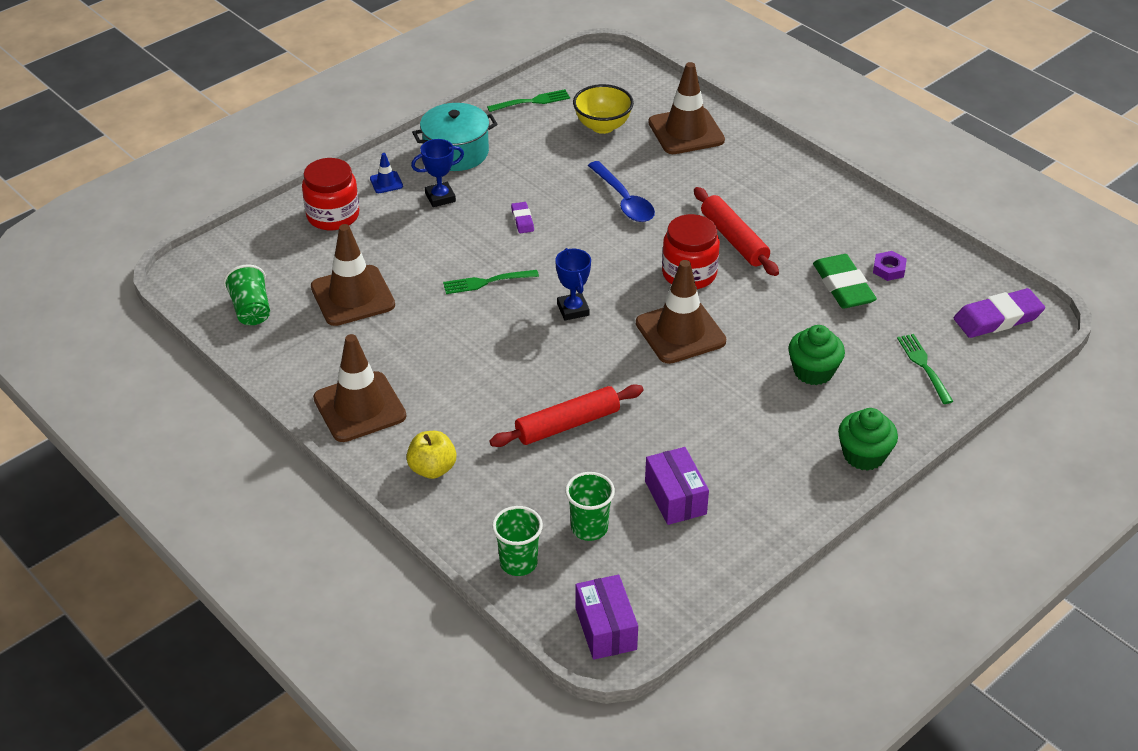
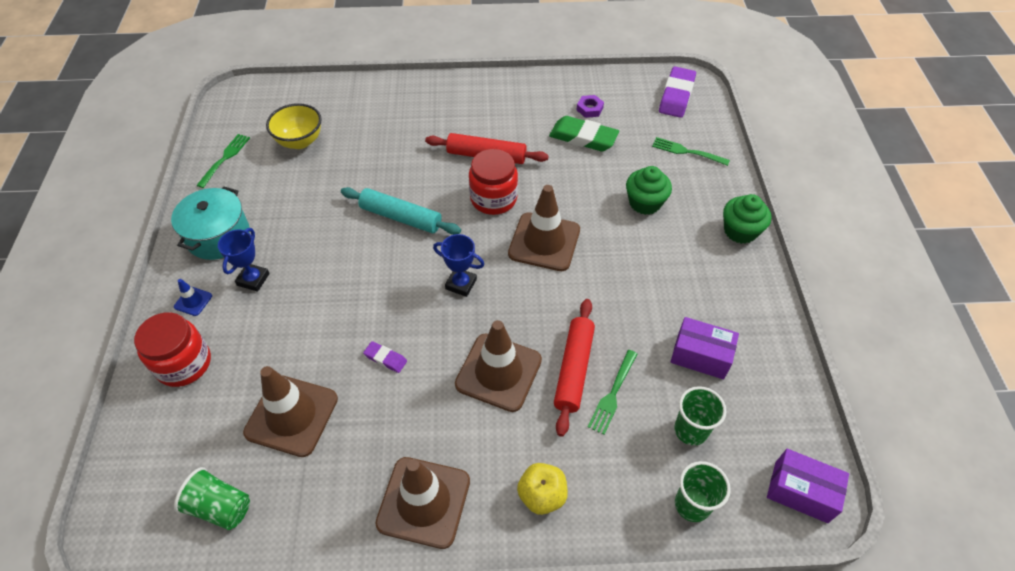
camera: 50 degrees left, 10 degrees up
green fork [443,270,539,294] -> green fork moved to [588,350,637,435]
purple eraser [511,202,534,233] -> purple eraser moved to [363,341,407,373]
blue spoon [588,161,655,222] -> none
brown traffic cone [648,62,725,154] -> brown traffic cone moved to [455,320,542,412]
none -> turquoise rolling pin [341,187,461,235]

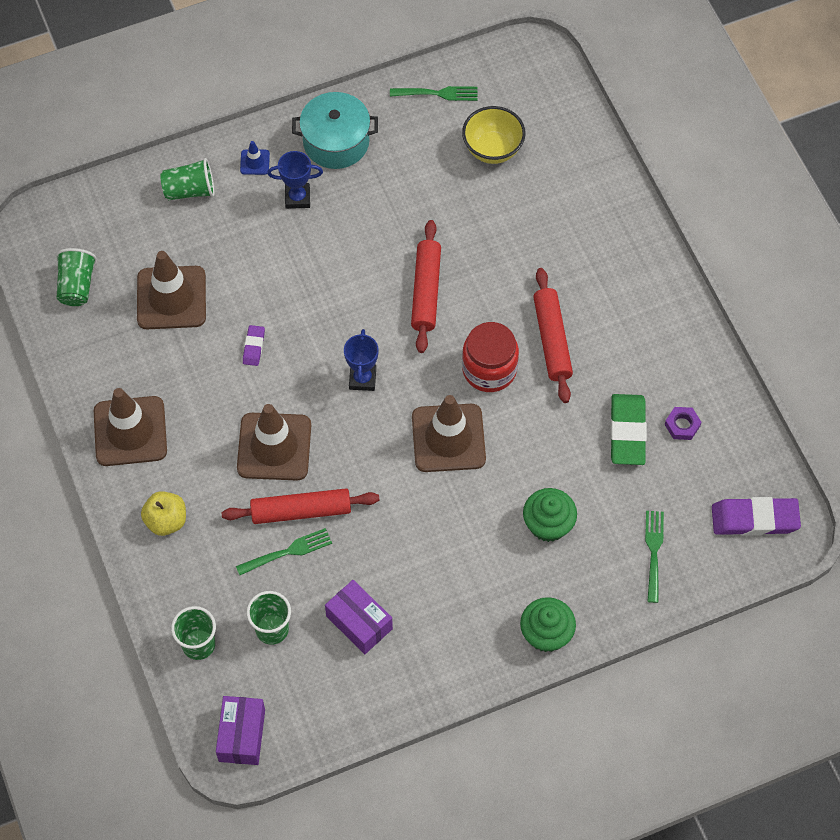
camera: 70 degrees right, 10 degrees up
red jar [134,312,211,387] -> green cup [160,158,214,200]
turquoise rolling pin [341,187,461,235] -> red rolling pin [411,220,441,353]
green fork [588,350,637,435] -> green fork turned 150 degrees clockwise [236,528,332,575]
purple box [671,317,739,379] -> purple box turned 45 degrees counterclockwise [325,580,393,654]

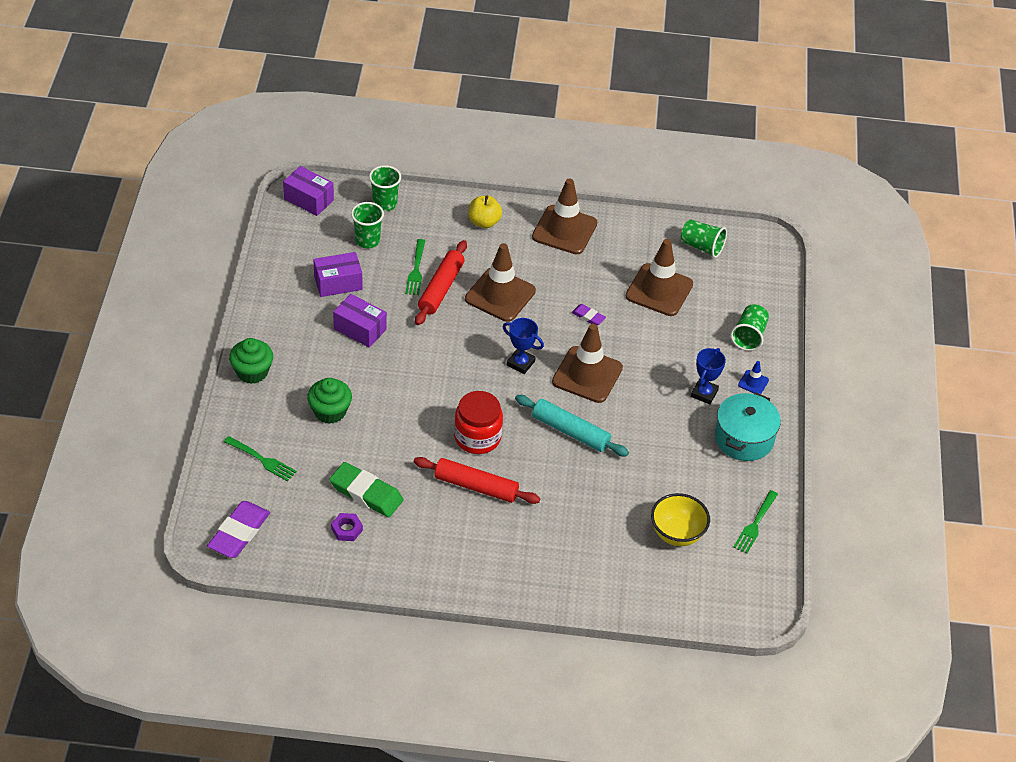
camera: 115 degrees right, 15 degrees down
red rolling pin [411,220,441,353] -> turquoise rolling pin [515,395,629,456]
brown traffic cone [412,395,486,472] -> brown traffic cone moved to [552,324,623,403]
none -> purple box [333,294,387,348]

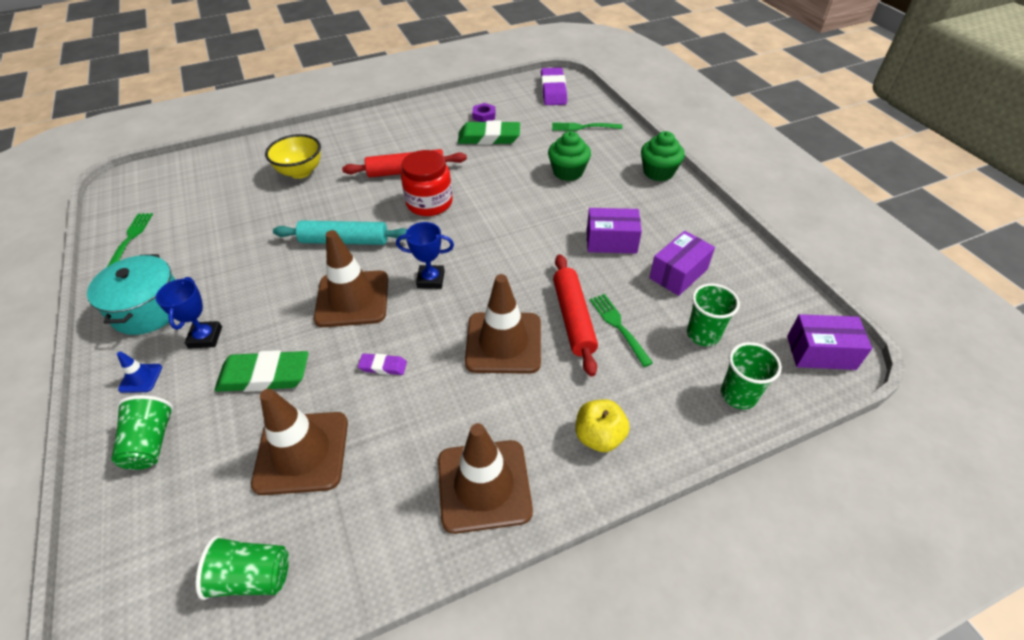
camera: 155 degrees right, 0 degrees up
yellow bowl [651,493,710,546] -> yellow bowl moved to [265,134,321,179]
none -> green eraser [215,350,308,392]

